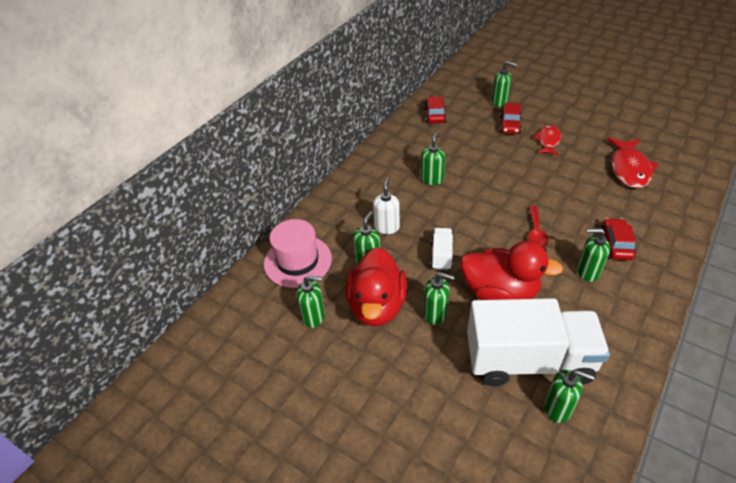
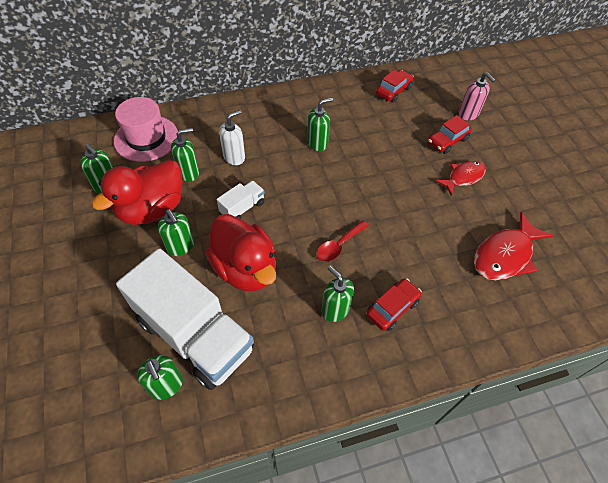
camera: 35 degrees right, 10 degrees up
green soap dispenser [492,61,517,107] -> pink soap dispenser [458,72,496,120]

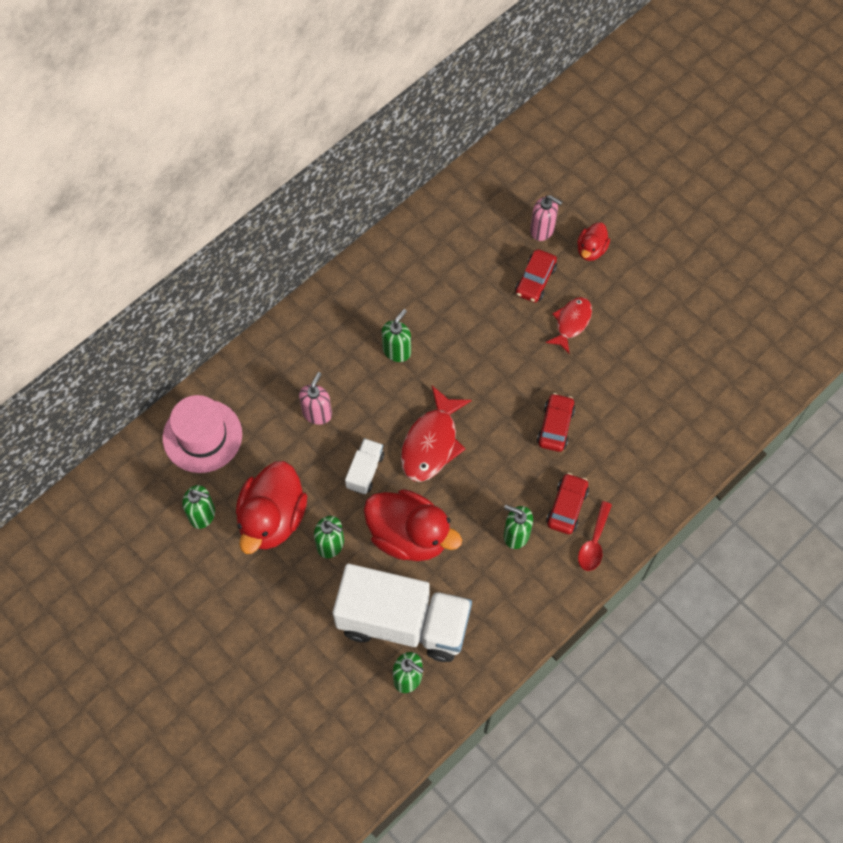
camera: 25 degrees left, 10 degrees up
green soap dispenser [171,128,199,182] -> none
white soap dispenser [219,110,245,165] -> pink soap dispenser [299,372,332,425]
red spoon [317,220,369,262] -> red spoon moved to [578,501,612,571]
red car [376,70,414,103] -> red car moved to [537,393,575,452]
red fish [474,212,554,280] -> red fish moved to [401,386,472,482]
none -> red duck [577,222,610,261]

